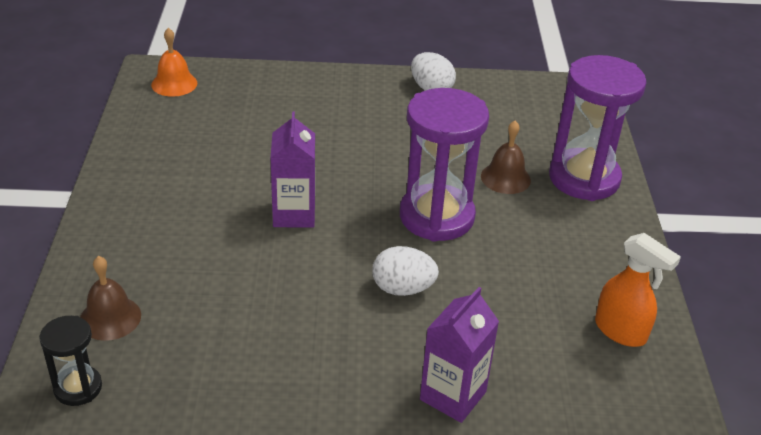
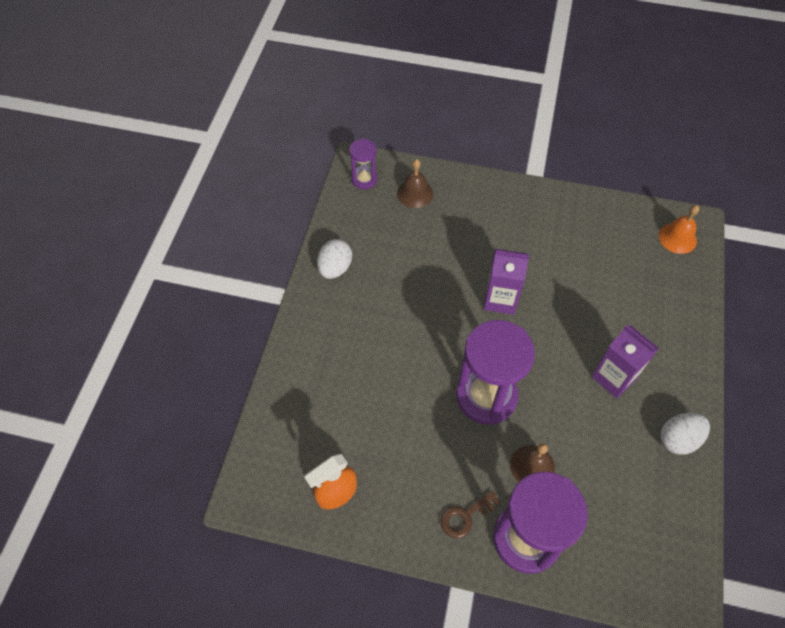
camera: 105 degrees right, 20 degrees up
black hourglass [39,316,102,406] -> purple hourglass [349,138,377,189]
white egg [372,246,439,296] -> white egg moved to [317,239,352,279]
purple carton [420,287,499,423] -> purple carton moved to [592,325,659,398]
none -> brown key [441,490,500,538]

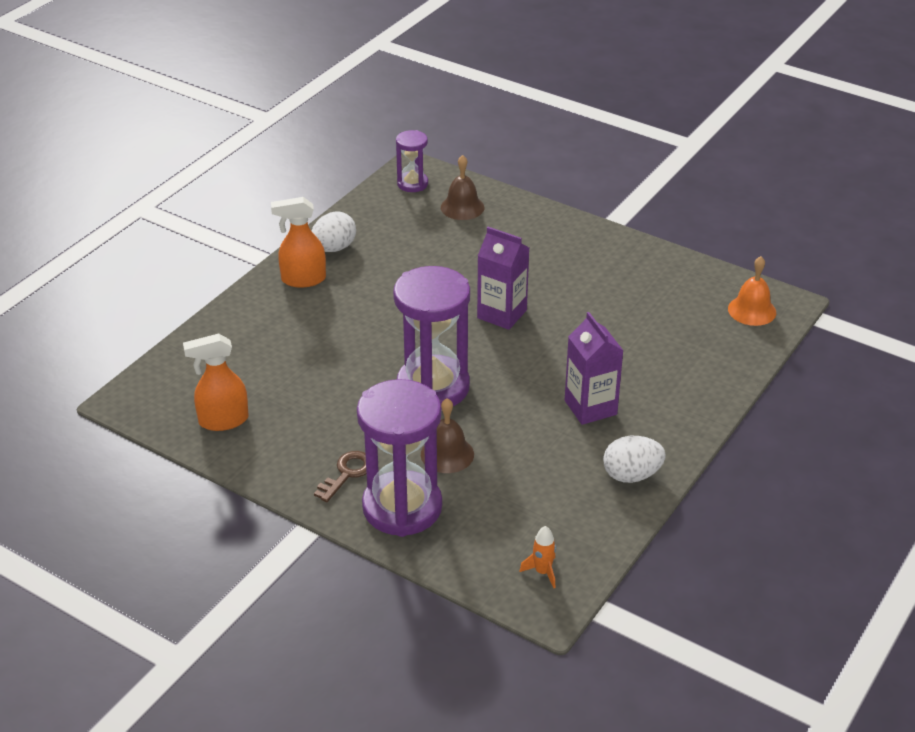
camera: 20 degrees right, 20 degrees down
brown key [441,490,500,538] -> brown key turned 135 degrees clockwise [314,451,367,502]
none -> orange spray bottle [271,197,326,288]
none -> orange rocket [520,526,556,588]

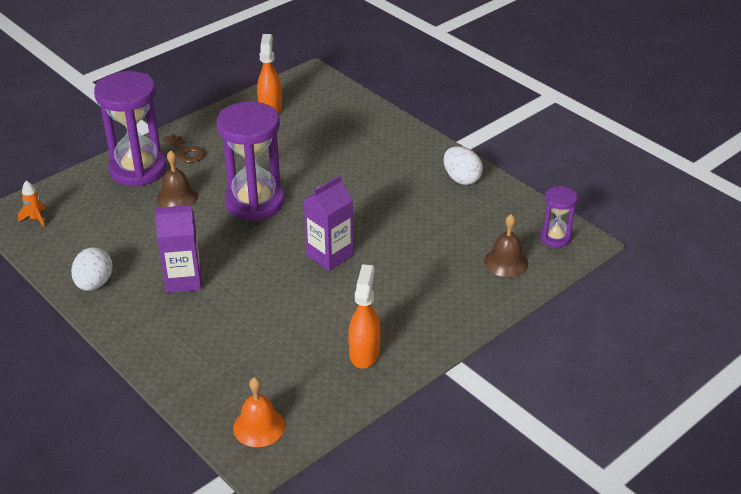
camera: 105 degrees right, 0 degrees up
orange spray bottle [271,197,326,288] -> orange spray bottle moved to [348,264,381,368]

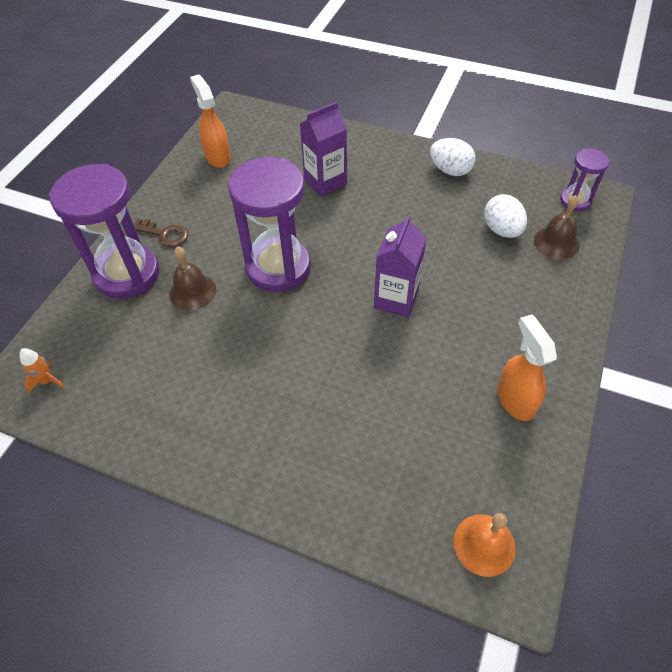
camera: 25 degrees left, 15 degrees up
white egg [71,247,113,291] -> white egg moved to [484,194,527,238]
purple carton [155,205,201,293] -> purple carton moved to [300,102,347,197]

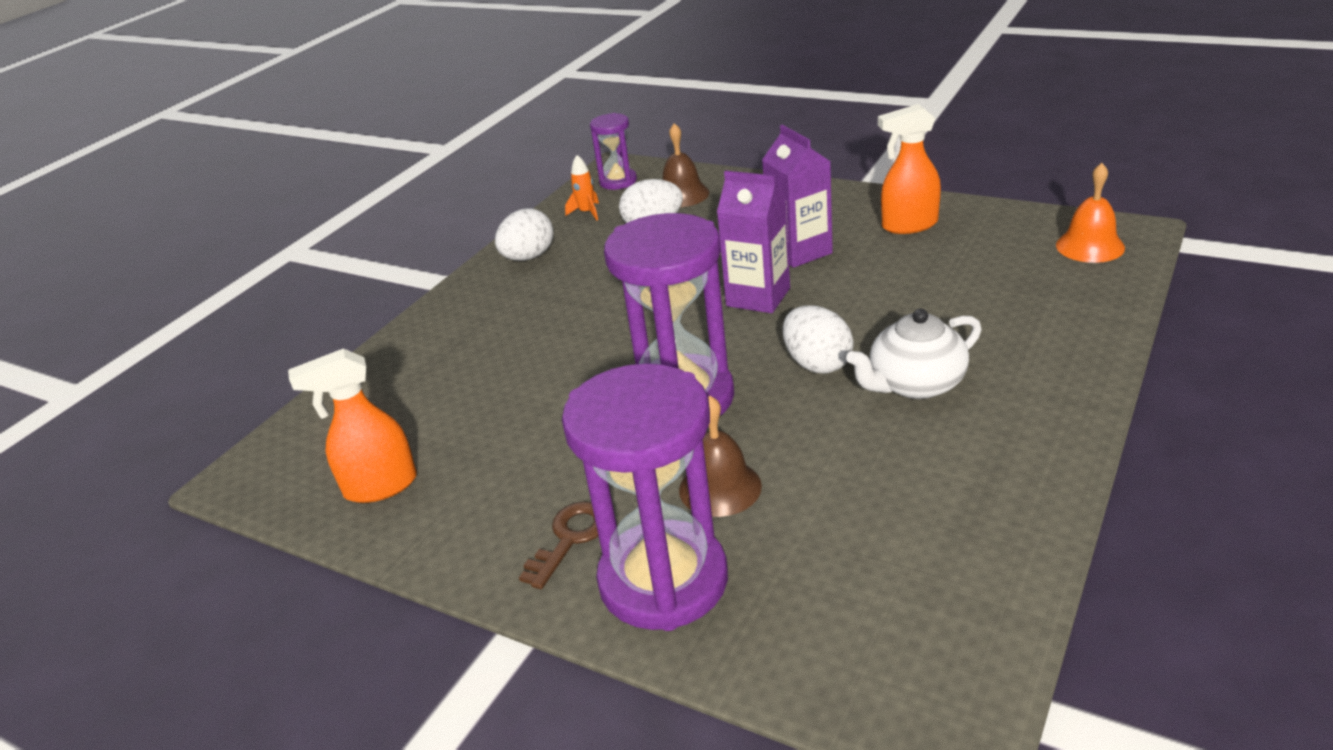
camera: 80 degrees left, 20 degrees down
orange rocket [19,348,65,393] -> orange rocket moved to [565,155,599,220]
purple carton [300,102,347,197] -> purple carton moved to [762,125,833,268]
none -> white egg [783,305,854,374]
none -> white teapot [846,308,982,399]

